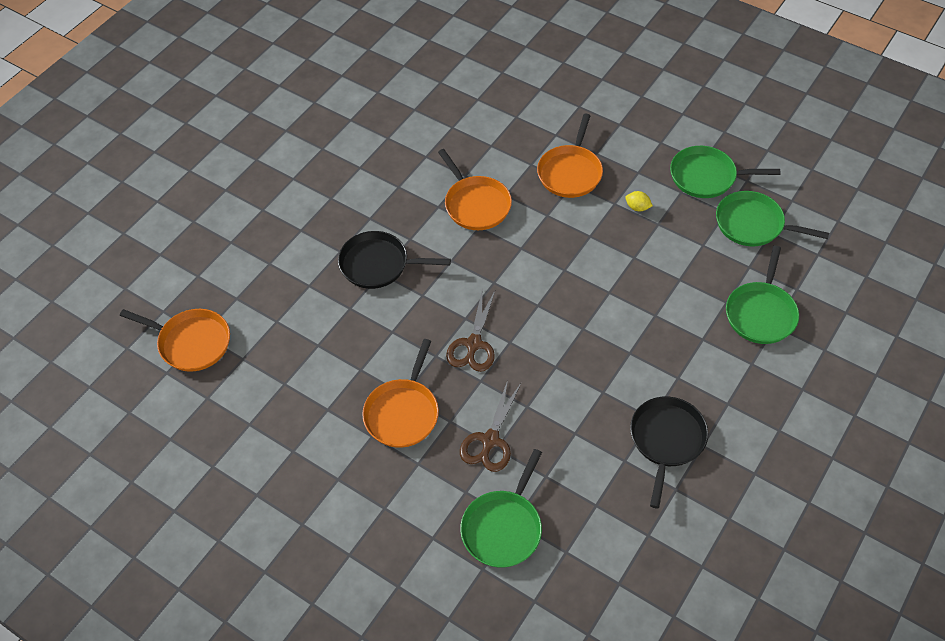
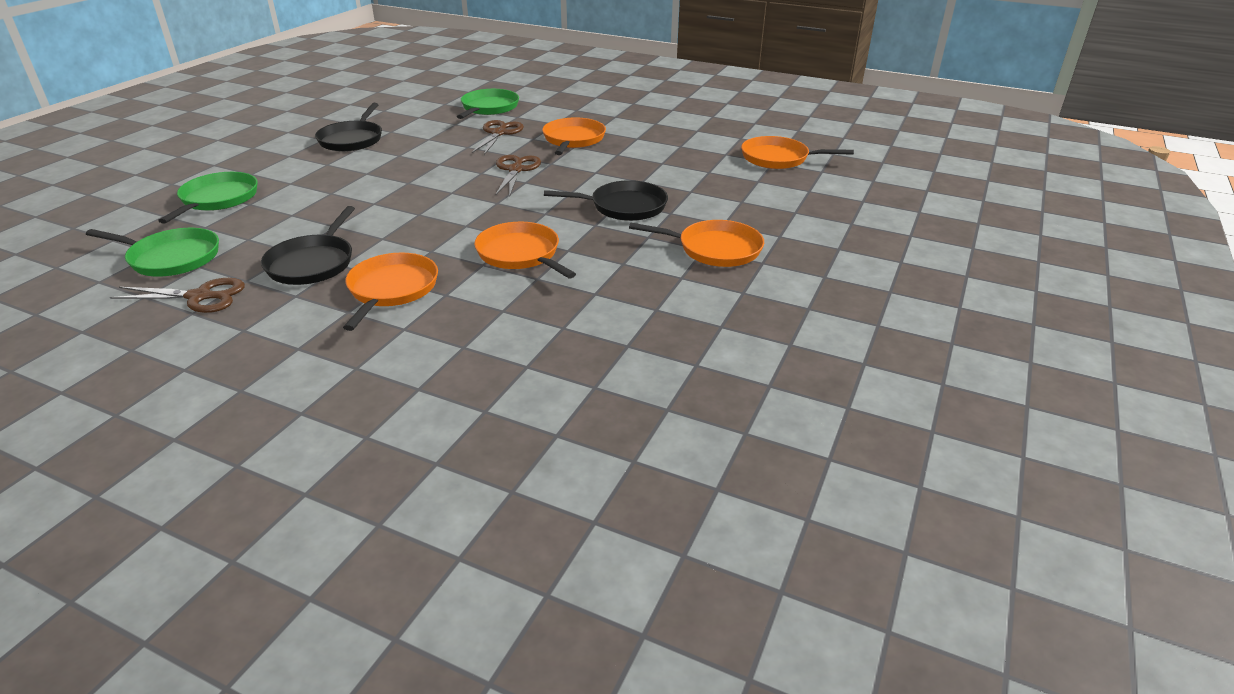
camera: 170 degrees right, 20 degrees down
yellow lemon [625,191,653,211] -> black pan [261,206,355,285]
green pan [670,146,780,198] -> brown scissors [110,278,245,313]
none -> orange pan [629,220,764,267]

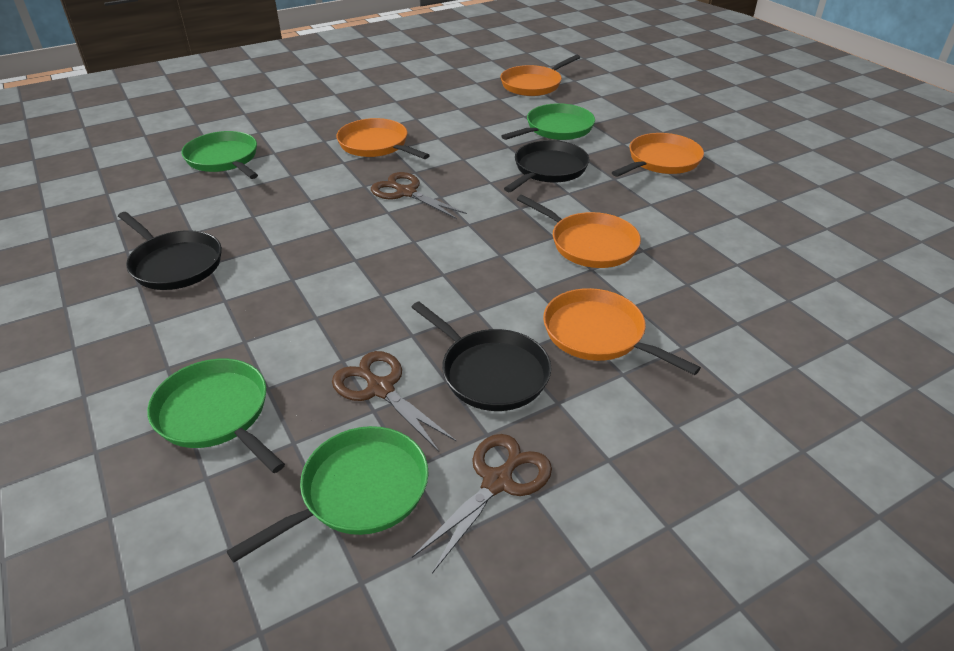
camera: 55 degrees left, 5 degrees up
brown scissors [472,120,524,155] -> brown scissors moved to [332,351,457,452]
orange pan [474,222,576,279] -> orange pan turned 135 degrees counterclockwise [517,195,641,268]
none -> green pan [502,103,595,140]

